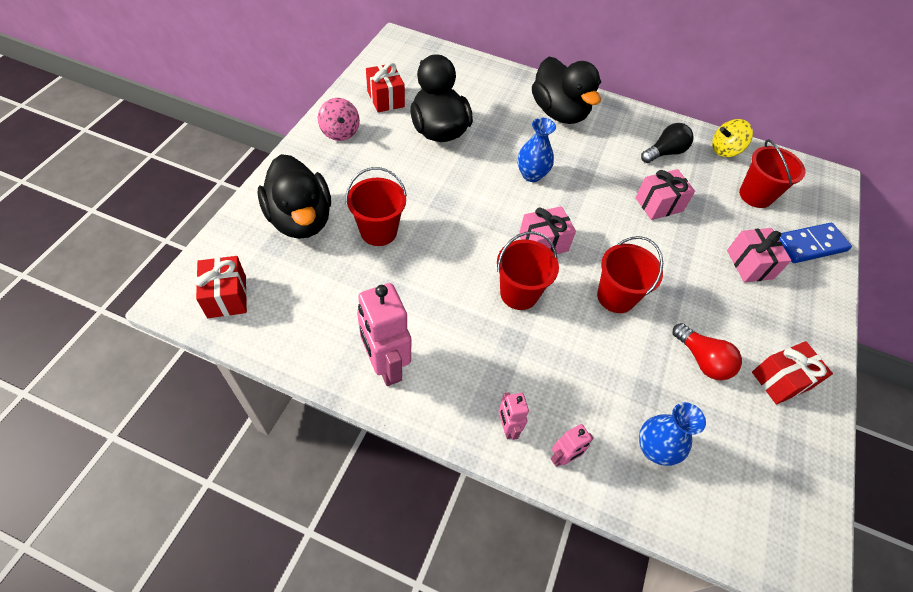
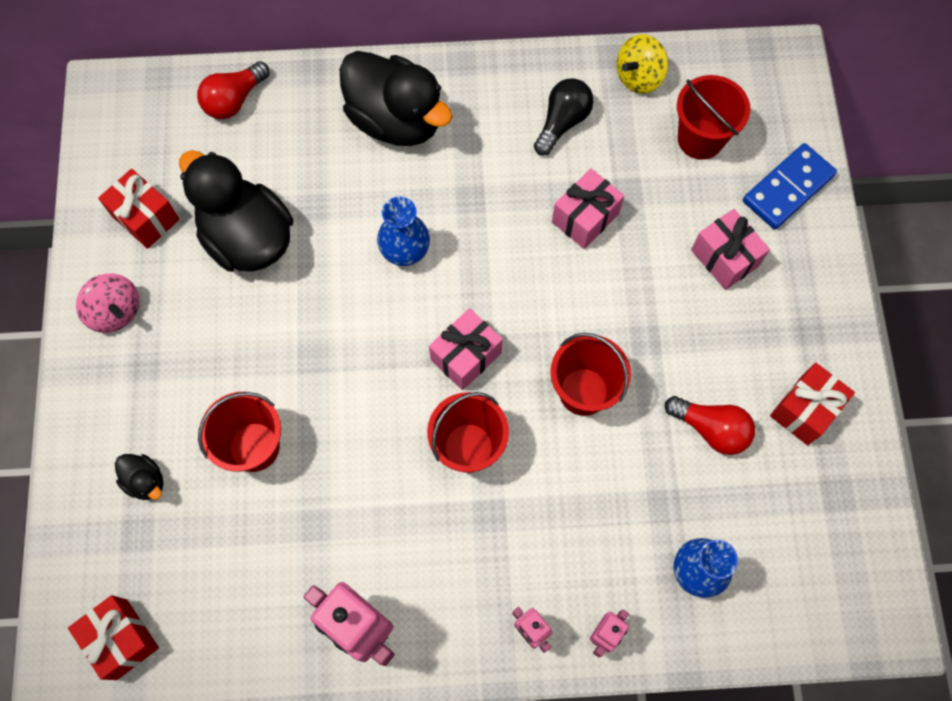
camera: 20 degrees left, 15 degrees up
black duck [258,154,331,239] -> black duck [115,454,164,500], size x0.43
none -> red light bulb [197,61,270,119]

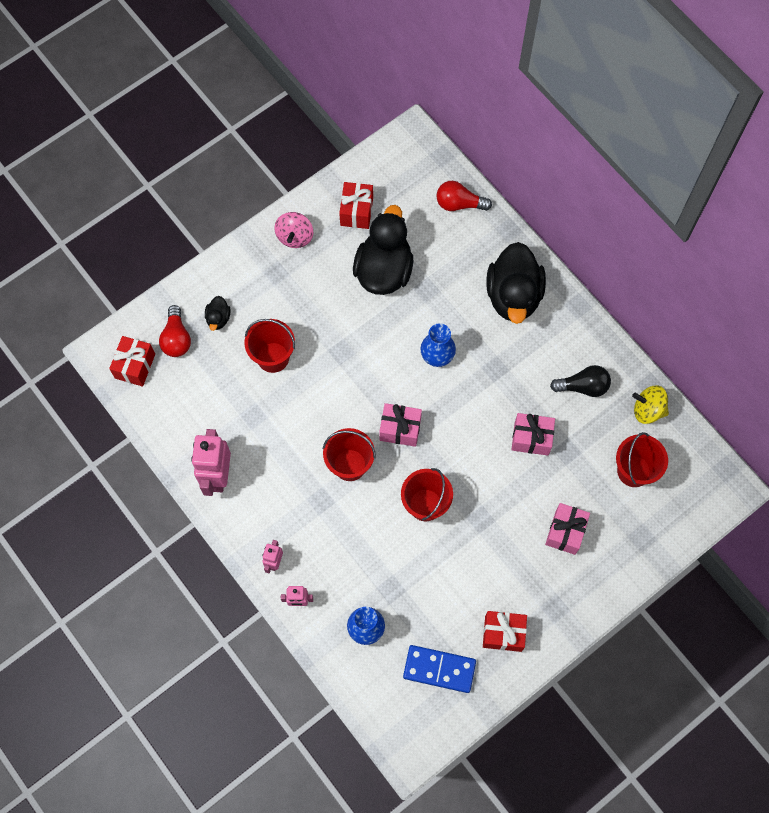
camera: 55 degrees right, 0 degrees up
red light bulb [665,396,755,455] -> red light bulb moved to [159,305,191,357]
blue domino [743,143,837,229] -> blue domino moved to [403,645,476,693]

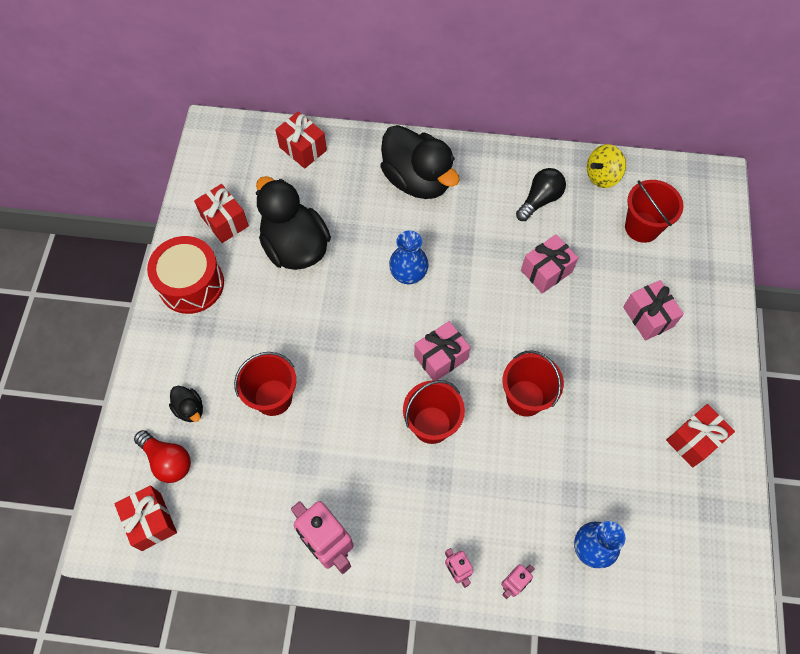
camera: 45 degrees left, 5 degrees down
pink spinning top [274,212,313,248] -> red drum [147,236,224,314]
blue domino [403,645,476,693] -> none
red light bulb [436,181,492,211] -> red gift [275,111,327,169]

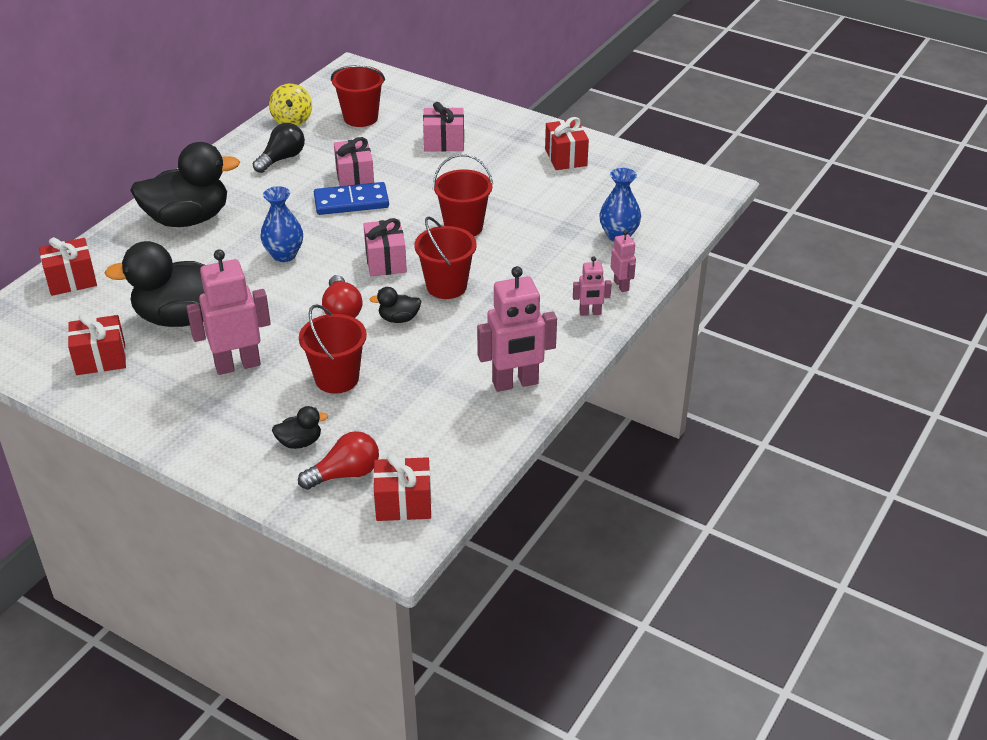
camera: 65 degrees left, 25 degrees down
red drum [147,236,224,314] -> none
black light bulb [516,168,566,221] -> black light bulb turned 60 degrees clockwise [253,123,305,173]
none -> pink robot [186,249,271,375]
none -> blue domino [314,182,389,215]
none -> red light bulb [322,275,362,318]
none -> black duck [369,287,421,323]

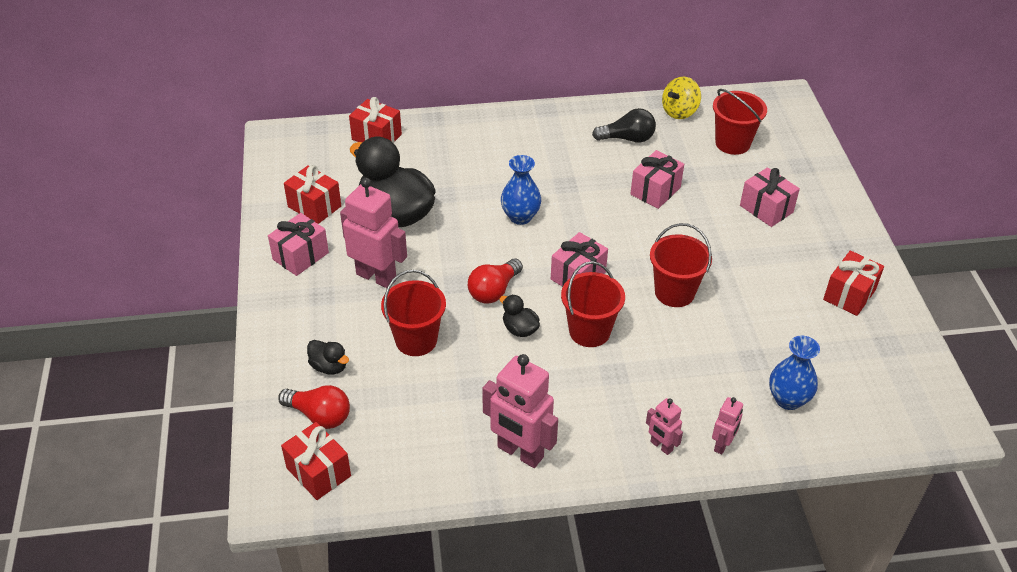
camera: 50 degrees right, 5 degrees up
black duck [130,142,240,227] -> none
blue domino [314,182,389,215] -> none
none -> pink gift [268,213,329,276]

